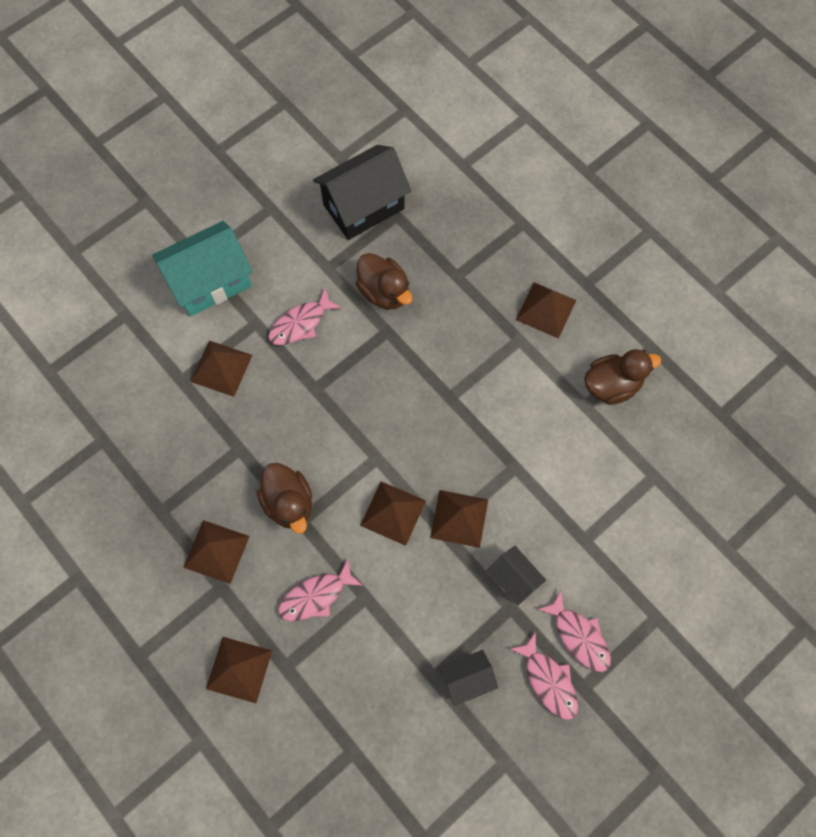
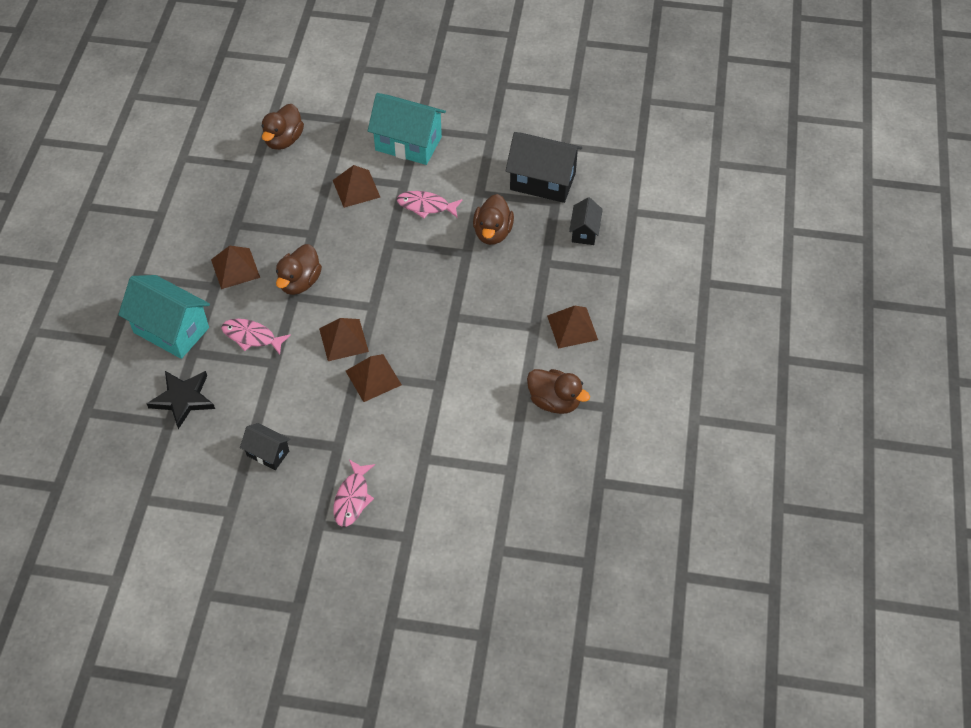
camera: 50 degrees right, 15 degrees down
brown pyramid [206,637,272,703] -> turquoise house [118,275,210,359]
black house [487,546,546,605] -> black house moved to [569,197,603,245]
pink fish [510,631,578,720] -> none
none -> black star [147,371,215,429]
none -> brown duck [261,104,304,150]

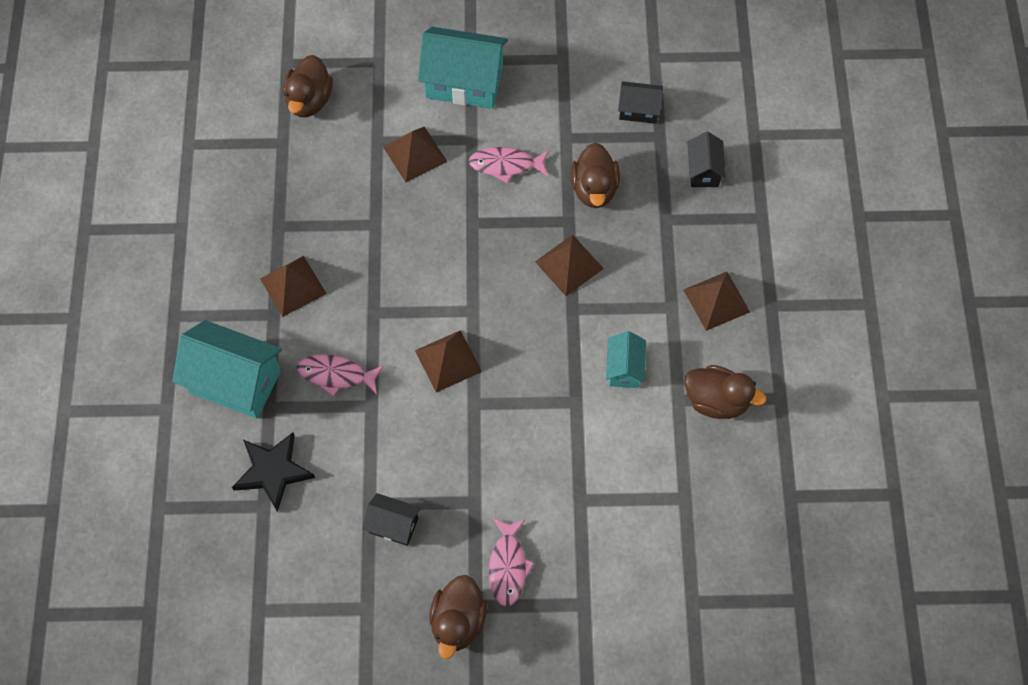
camera: 10 degrees left, 10 degrees up
brown duck [276,244,322,295] -> brown duck moved to [429,575,487,659]
brown pyramid [346,354,402,402] -> brown pyramid moved to [535,235,604,296]
black house [505,132,582,203] -> black house [618,81,663,124], size x0.53
none -> turquoise house [606,331,646,388]

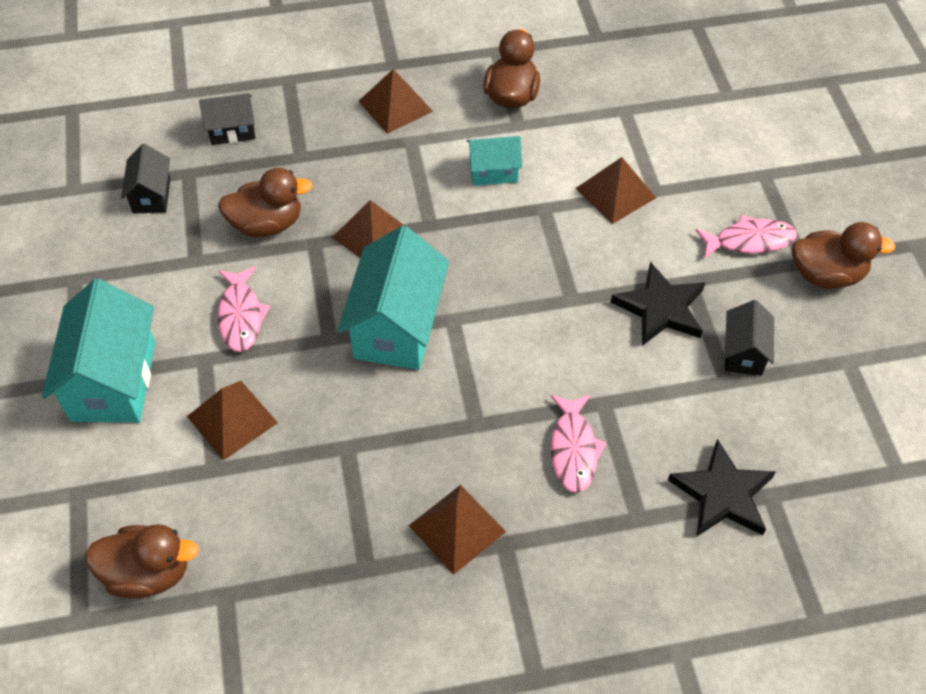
camera: 100 degrees left, 10 degrees down
turquoise house [172,320,282,418] -> turquoise house moved to [338,226,449,370]
brown pyramid [415,330,482,392] -> brown pyramid moved to [576,157,656,224]
none -> black star [611,262,705,346]

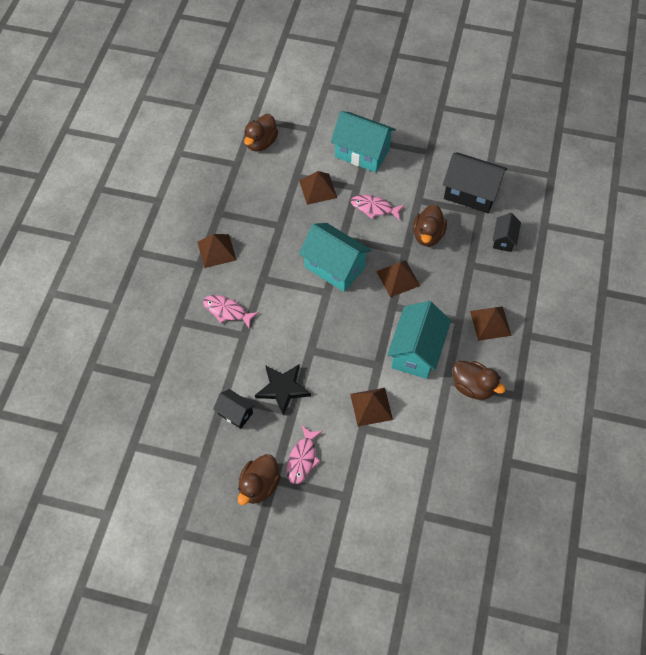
camera: 115 degrees right, 5 degrees up
black house [121,144,171,214] -> black house [443,152,507,213], size x1.87
turquoise house [467,136,522,186] -> turquoise house [387,301,451,379], size x1.87
black star [668,439,776,537] -> none

